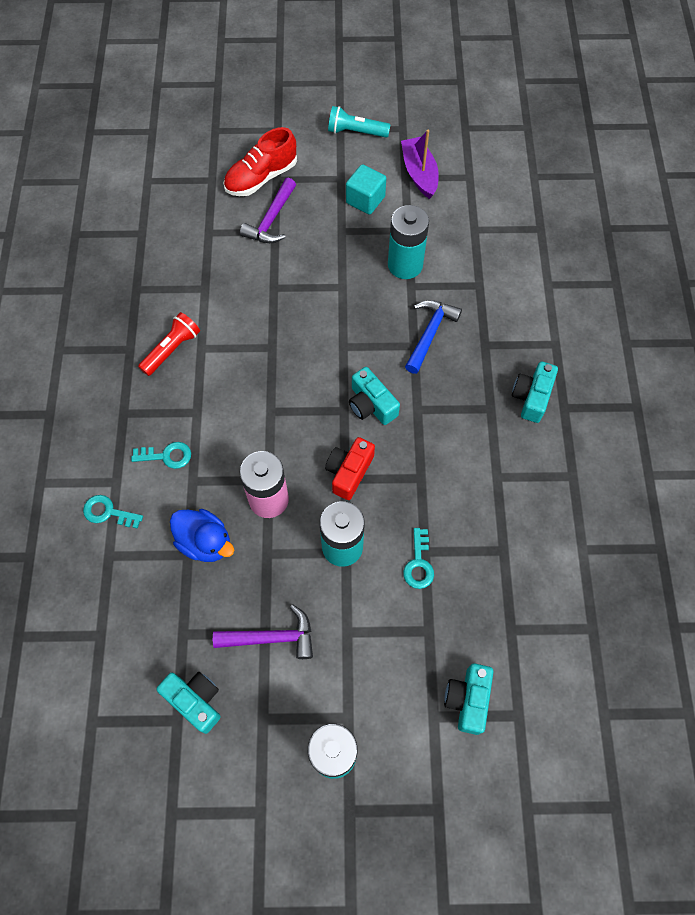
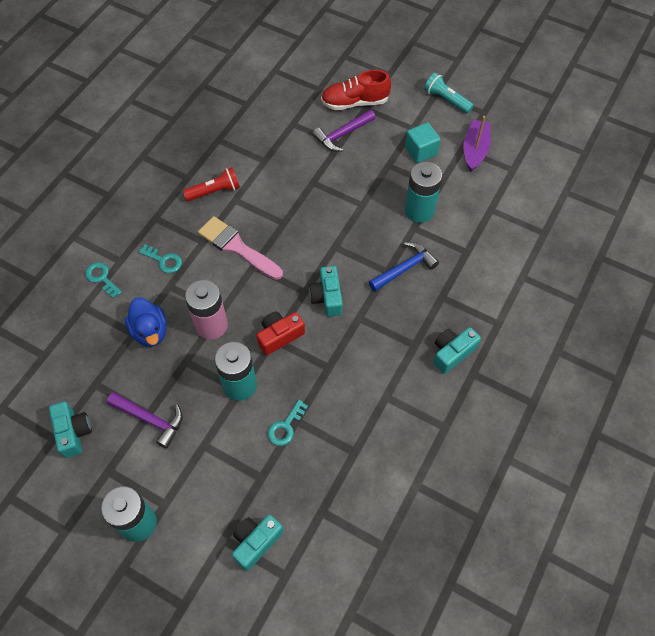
camera: 30 degrees right, 5 degrees down
none -> pink brush [198,216,283,280]

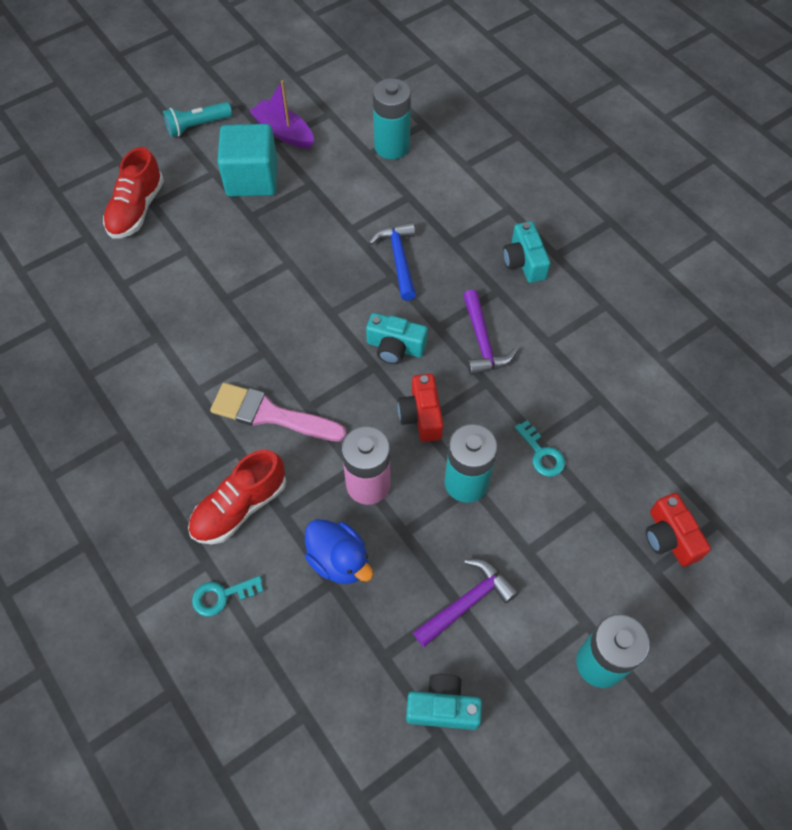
camera: 65 degrees left, 0 degrees up
blue duck [125,297,167,347] -> blue duck turned 45 degrees clockwise [305,519,373,584]
turquoise key [139,245,182,273] -> red shoe [188,449,286,544]
red flashlight [183,167,240,201] -> none
pink brush [198,216,283,280] -> pink brush turned 45 degrees clockwise [210,383,347,442]
turquoise camera [232,515,283,571] -> red camera [646,493,711,567]
purple hammer [312,110,376,152] -> purple hammer moved to [463,290,517,375]
turquoise cube [405,122,441,163] -> turquoise cube [217,124,277,197], size x1.56
turquoise battery [405,162,442,223] -> turquoise battery moved to [373,78,411,159]

